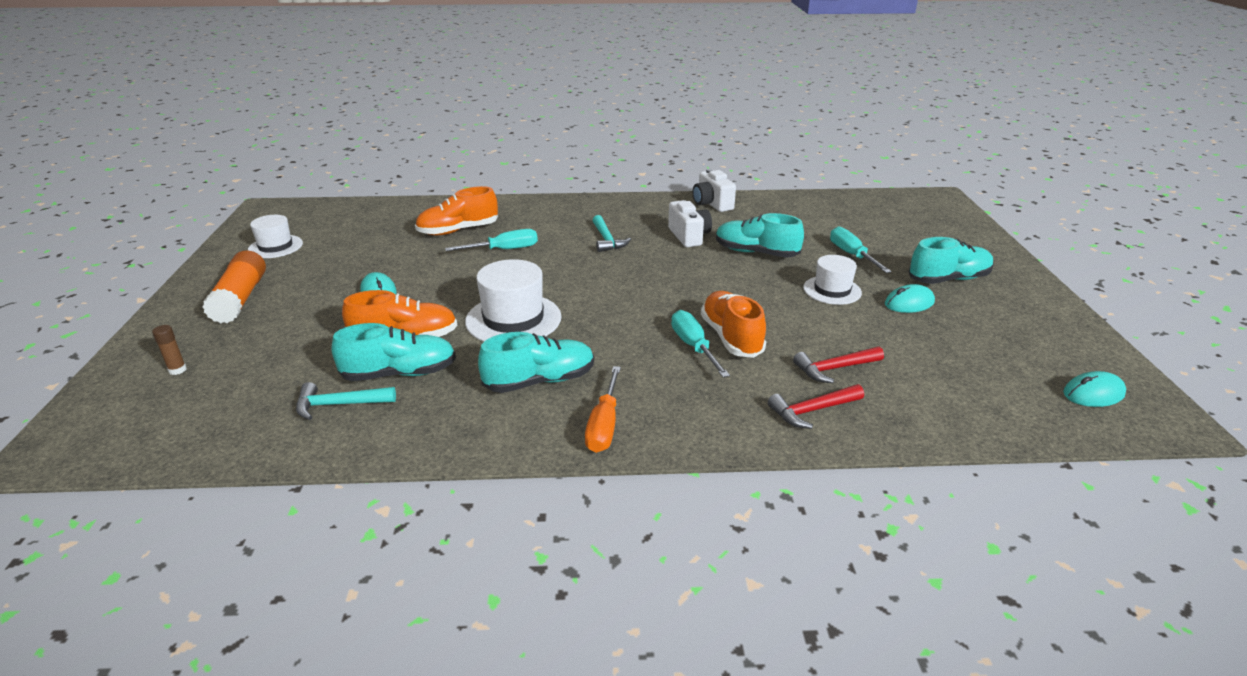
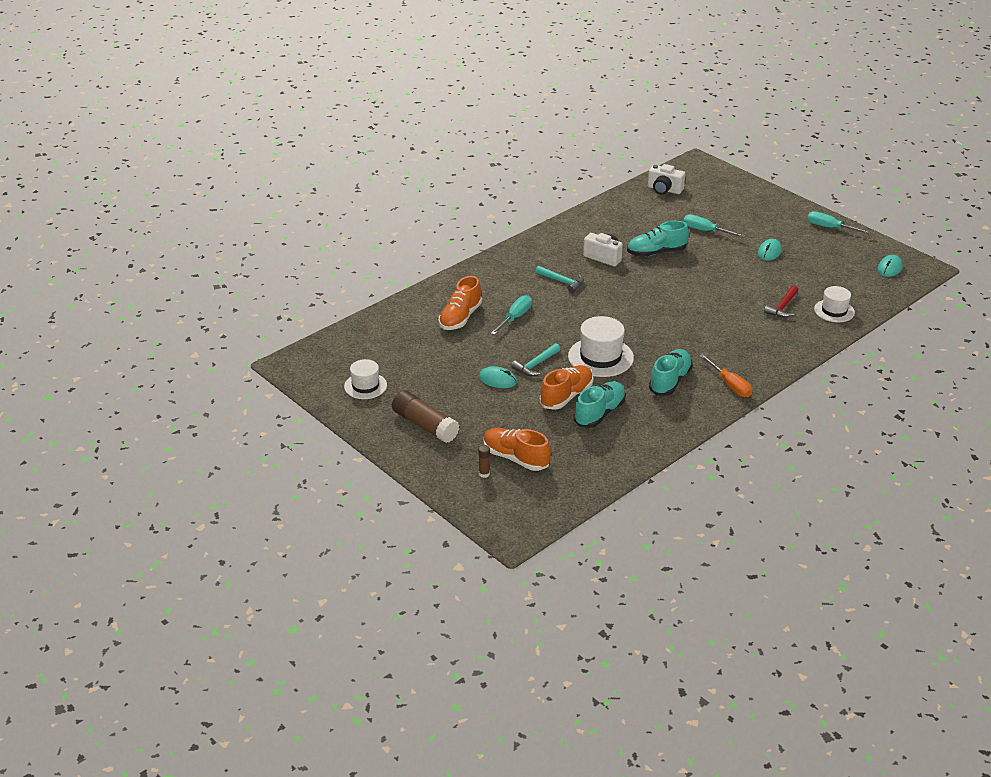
camera: 40 degrees left, 5 degrees up
orange glue stick [202,250,266,323] -> brown glue stick [392,390,459,443]
turquoise hammer [296,382,396,420] -> turquoise hammer moved to [511,343,560,376]
turquoise screwdriver [671,310,730,377] -> turquoise screwdriver moved to [807,211,871,234]
white camera [692,169,736,212] -> white camera moved to [648,164,685,194]
orange shoe [701,291,766,358] -> orange shoe moved to [483,428,551,471]
red hammer [768,384,864,429] -> none
white hat [803,255,862,305] -> white hat moved to [814,286,855,322]
turquoise shoe [908,237,994,284] -> none

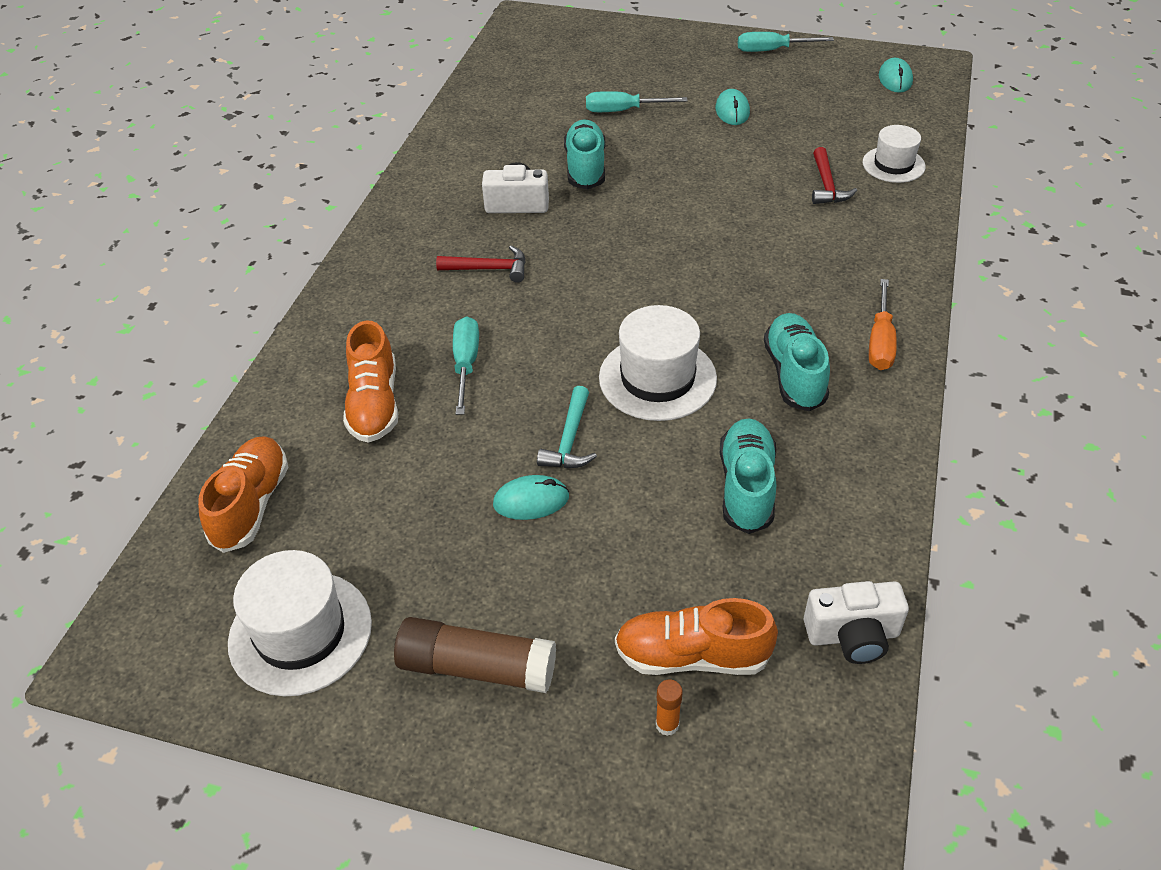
camera: 30 degrees left, 10 degrees up
white hat [344,359,387,399] -> white hat [228,550,372,696], size x1.57
brown glue stick [478,445,490,478] -> orange glue stick [656,679,683,736]
turquoise hammer [535,266,584,293] -> red hammer [436,246,526,283]
orange shoe [540,365,593,410] -> orange shoe moved to [198,437,288,553]
turquoise shoe [627,221,689,257] -> turquoise shoe turned 135 degrees clockwise [564,119,605,190]
white camera [648,164,685,194] -> white camera moved to [804,581,909,664]
orange screwdriver [699,354,752,397] -> orange screwdriver turned 75 degrees clockwise [869,279,897,370]

